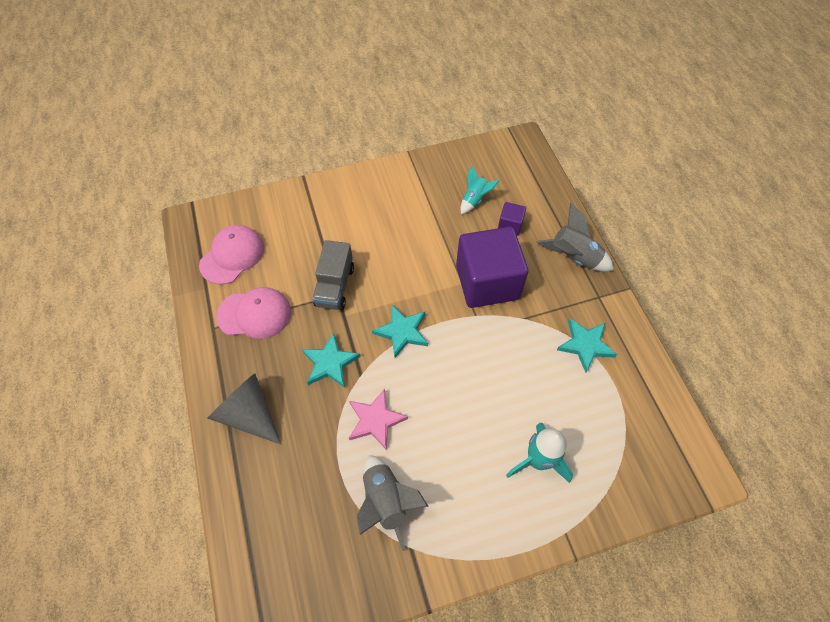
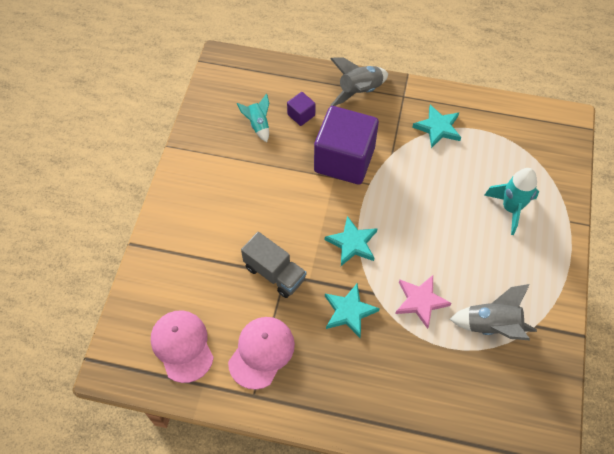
camera: 60 degrees left, 0 degrees up
grey cone [208,373,281,444] -> none

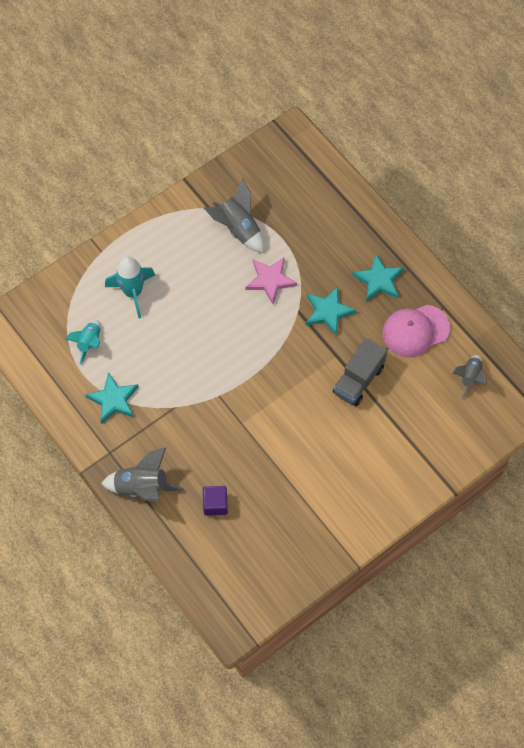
camera: 140 degrees left, 5 degrees up
pink cap [151,310,214,383] -> grey rocket [453,355,487,399]
turquoise rocket [237,93,269,142] -> turquoise rocket moved to [65,320,101,364]
grey truck [241,232,307,298] -> grey truck turned 135 degrees counterclockwise [333,338,387,406]
purple cube [314,106,379,185] -> none
turquoise star [325,216,378,266] -> turquoise star moved to [352,254,404,301]

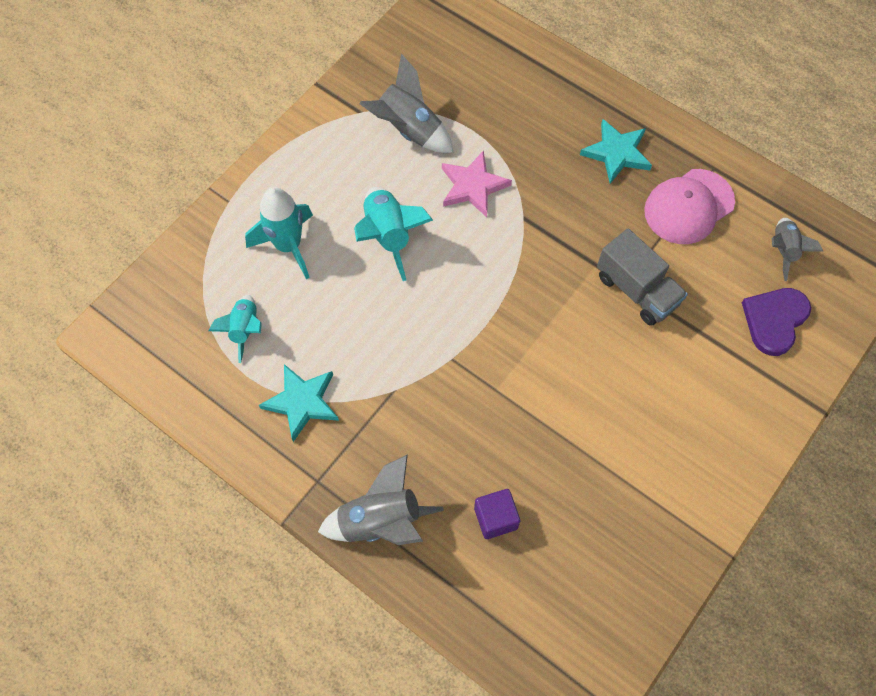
camera: 15 degrees left, 0 degrees up
turquoise star [306,286,356,335] -> none
grey truck [333,338,387,406] -> grey truck turned 60 degrees counterclockwise [597,228,688,326]
none -> turquoise rocket [354,187,433,281]
none -> purple heart [742,288,811,356]

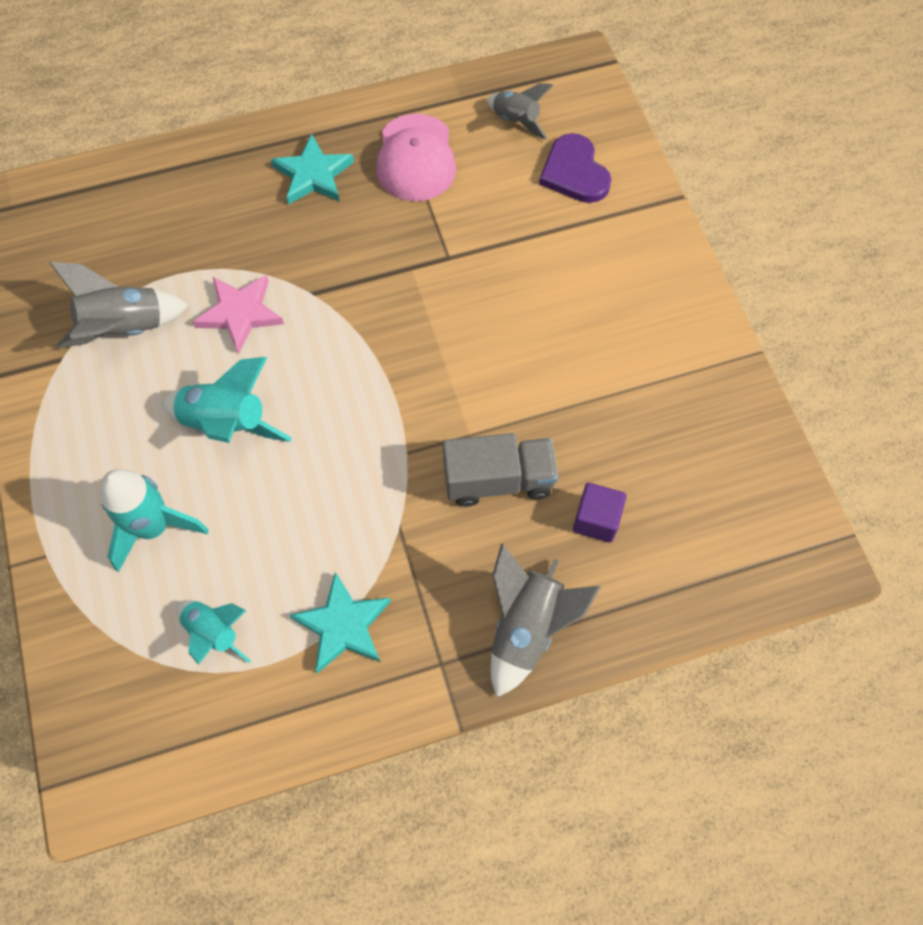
camera: 55 degrees left, 0 degrees up
grey truck [597,228,688,326] -> grey truck moved to [443,433,558,507]

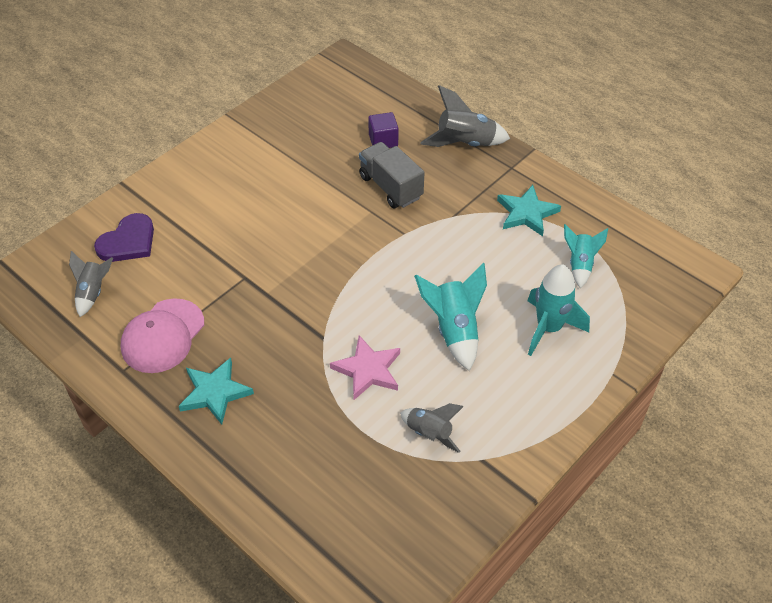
camera: 120 degrees left, 15 degrees down
grey rocket [50,262,189,349] -> grey rocket [400,403,464,453], size x0.65
pink cap [376,113,456,201] -> pink cap turned 150 degrees clockwise [121,298,204,373]

